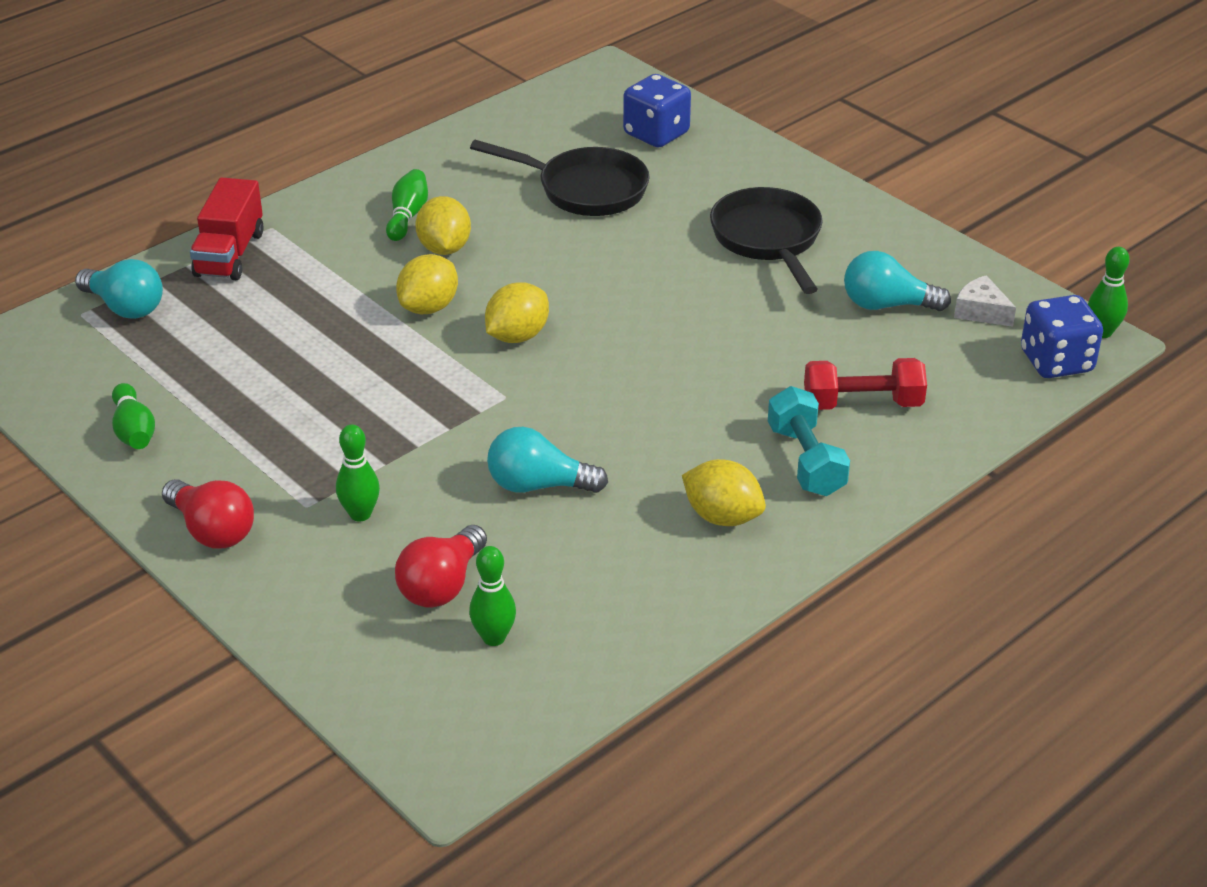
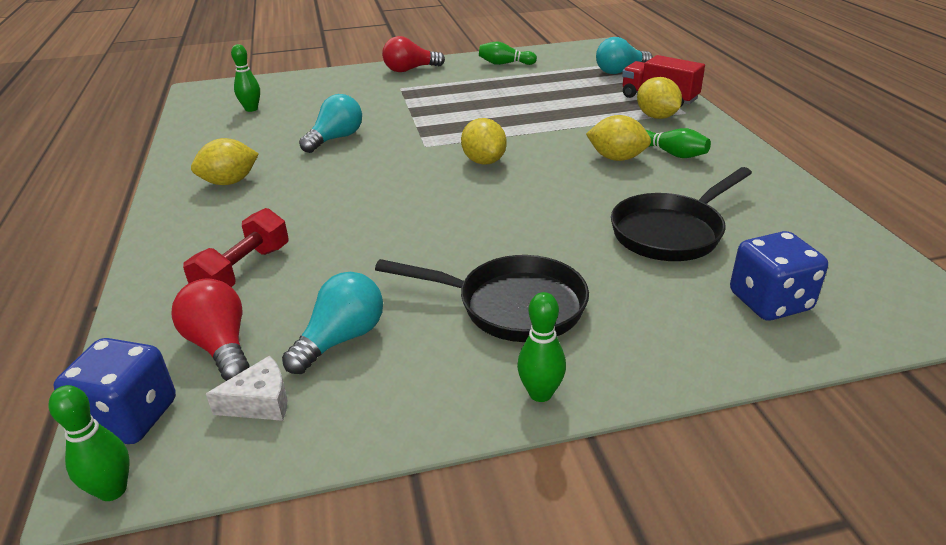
camera: 120 degrees right, 5 degrees down
green bowling pin [336,425,380,522] -> green bowling pin moved to [517,292,566,402]
red light bulb [395,525,487,608] -> red light bulb moved to [171,278,250,381]
yellow lemon [396,254,458,314] -> yellow lemon moved to [637,77,682,119]
turquoise dumbbell [768,386,850,496] -> none

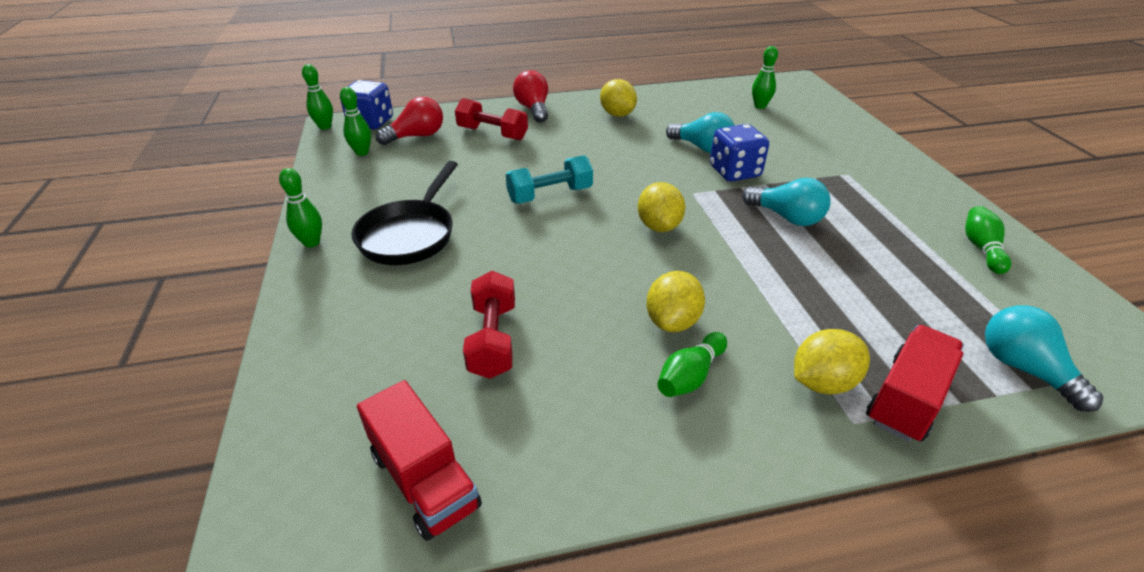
camera: 90 degrees right, 5 degrees up
white cheese [206,356,287,421] -> green bowling pin [340,87,371,156]
turquoise light bulb [282,272,383,374] -> turquoise light bulb moved to [742,178,831,226]
red light bulb [382,36,445,72] -> red light bulb moved to [513,70,548,123]
yellow lemon [461,118,507,165] -> yellow lemon turned 75 degrees counterclockwise [638,182,685,232]
black pan [611,167,752,261] -> red dumbbell [463,271,515,379]
blue dice [730,231,828,320] -> blue dice moved to [710,124,769,182]
none -> red truck [357,380,482,541]
none -> turquoise dumbbell [506,155,593,204]

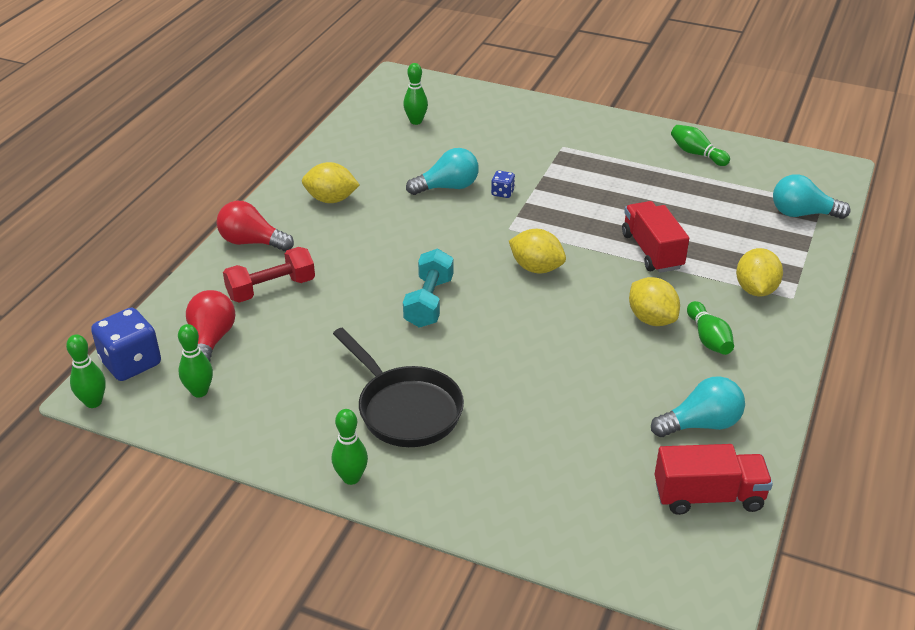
camera: 55 degrees left, 0 degrees up
red dumbbell [463,271,515,379] -> none
blue dice [710,124,769,182] -> blue dice [491,171,515,198], size x0.49
turquoise light bulb [742,178,831,226] -> turquoise light bulb moved to [651,376,745,437]
red truck [866,325,964,442] -> red truck moved to [622,201,689,273]

